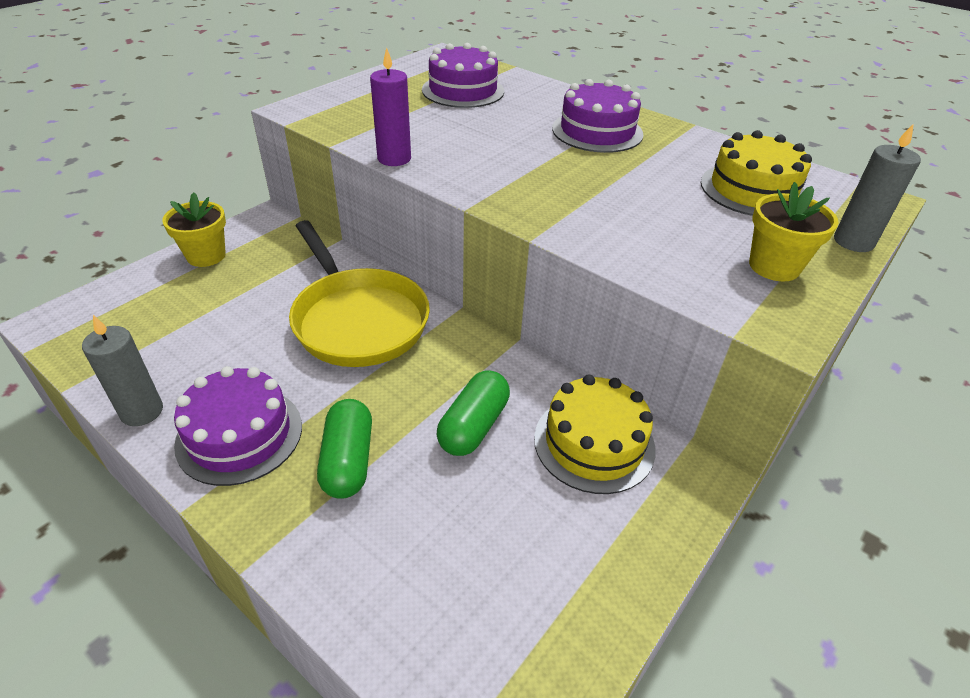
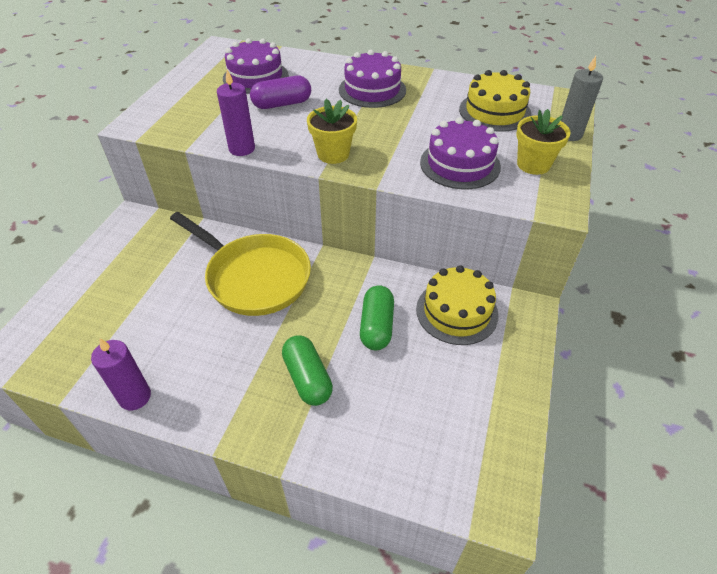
camera: 20 degrees left, 5 degrees up
grey candle [82,315,163,426] -> purple candle [91,338,151,410]
yellow flower pot [162,192,226,267] -> yellow flower pot moved to [307,99,357,164]
purple cake [174,366,302,486] -> purple cake moved to [420,117,501,189]
none -> purple capsule [250,76,311,109]

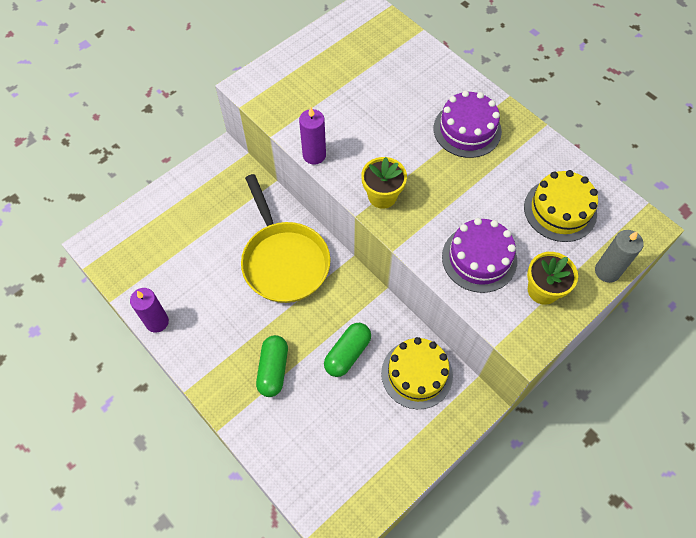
camera: 30 degrees right, 15 degrees up
purple cake [223,38,289,94] -> none
purple capsule [250,76,311,109] -> none

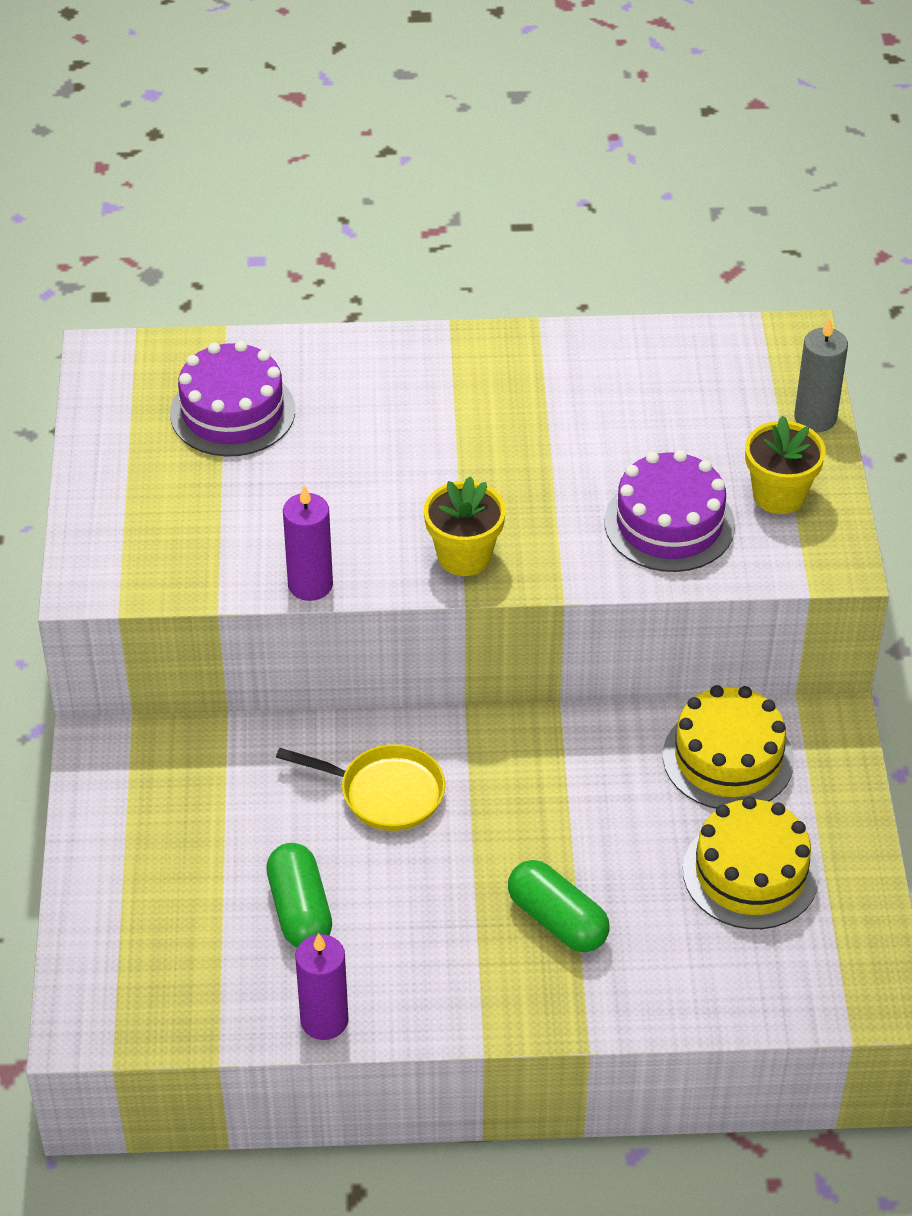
camera: 50 degrees left, 15 degrees down
yellow pan [241,174,330,303] -> yellow pan [276,744,445,831], size x0.59
green capsule [324,323,371,377] -> green capsule moved to [266,843,332,948]
purple cake [434,90,502,158] -> purple cake moved to [170,341,295,457]
yellow cake [524,170,598,242] -> yellow cake moved to [683,796,819,929]

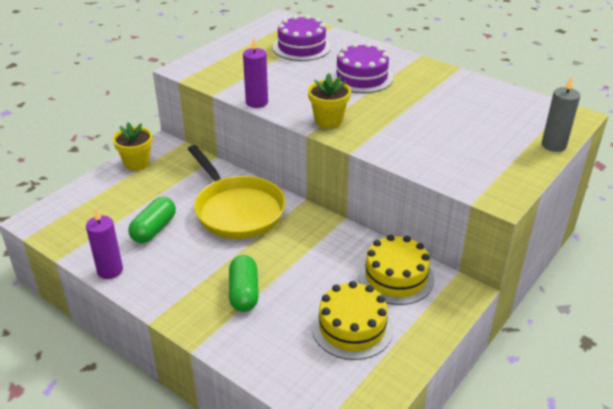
camera: 40 degrees right, 10 degrees down
yellow pan [276,744,445,831] -> yellow pan [188,145,286,239], size x1.71
purple cake [605,450,735,572] -> purple cake moved to [331,43,393,93]
yellow flower pot [745,415,826,514] -> yellow flower pot moved to [113,122,153,171]

